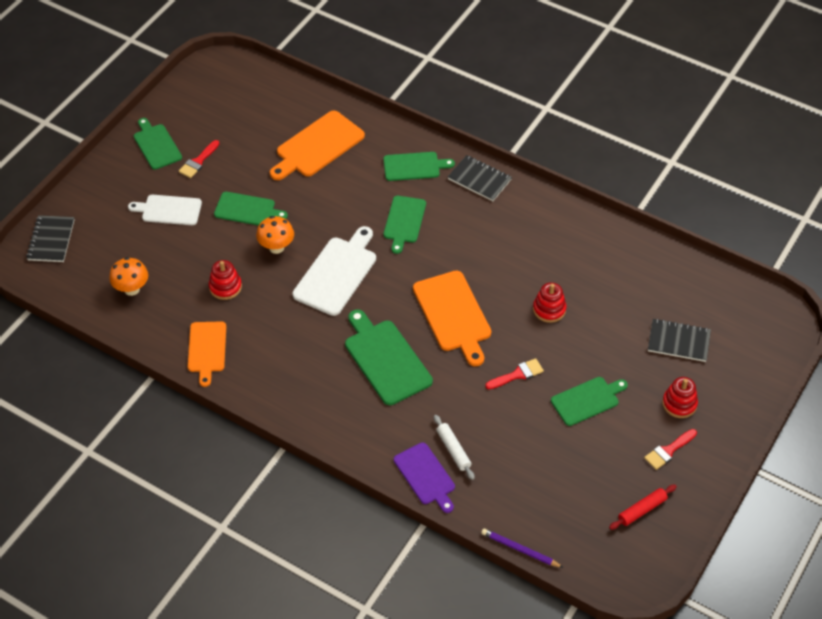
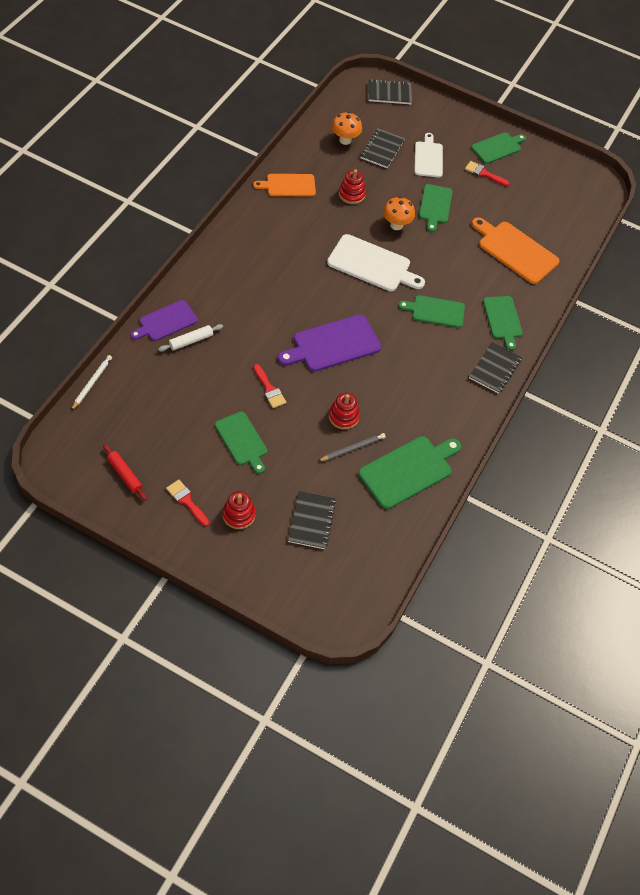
camera: 80 degrees right, 5 degrees up
green cutting board [345,309,433,405] -> green cutting board moved to [358,436,461,509]
orange cutting board [413,270,491,366] -> purple cutting board [278,314,381,372]
purple pencil [481,528,564,568] -> white pencil [71,355,112,411]
none -> grey pencil [318,433,386,461]
none -> black notebook [360,128,405,168]

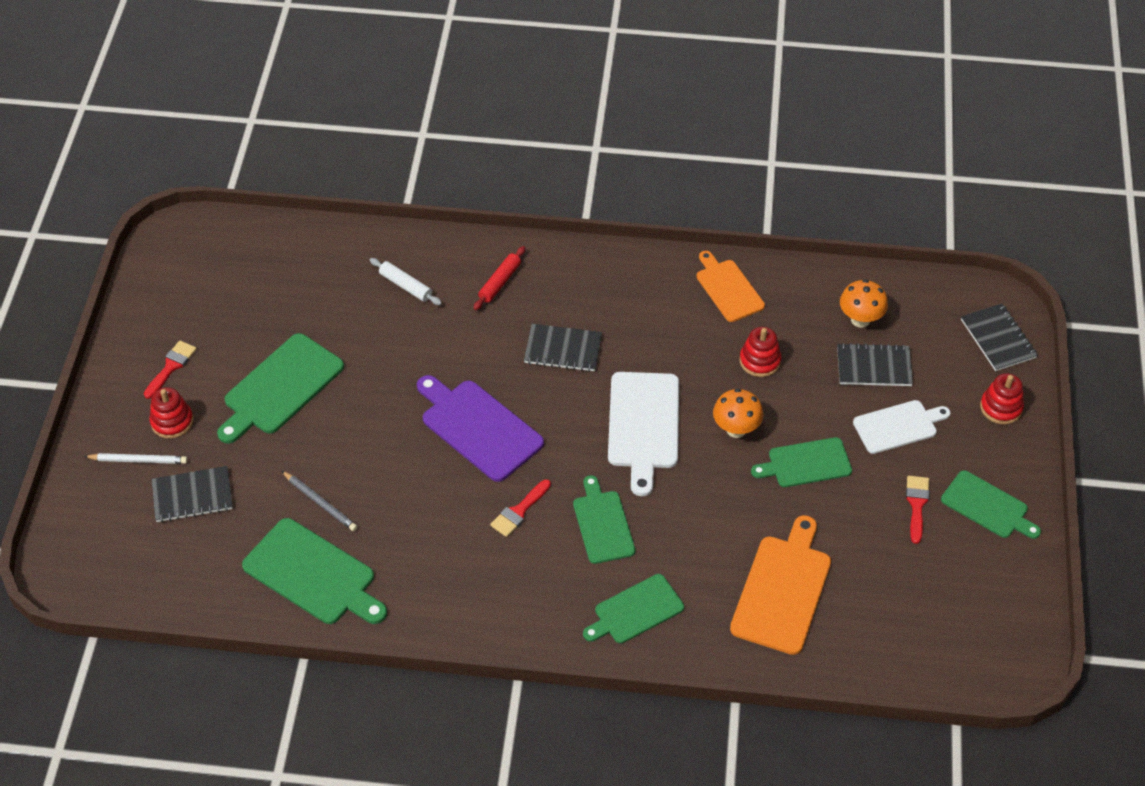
camera: 75 degrees right, 5 degrees down
white pencil [71,355,112,411] -> white pencil moved to [84,453,188,464]
red rolling pin [103,444,146,500] -> red rolling pin moved to [473,246,525,310]
purple cutting board [130,300,198,341] -> none
green cutting board [215,411,267,474] -> green cutting board [217,333,344,444], size x1.52
red brush [254,364,286,408] -> red brush moved to [490,479,551,537]
red stacking toy [329,392,360,430] -> red stacking toy moved to [980,373,1024,424]
black notebook [469,342,522,394] -> black notebook moved to [524,324,602,372]

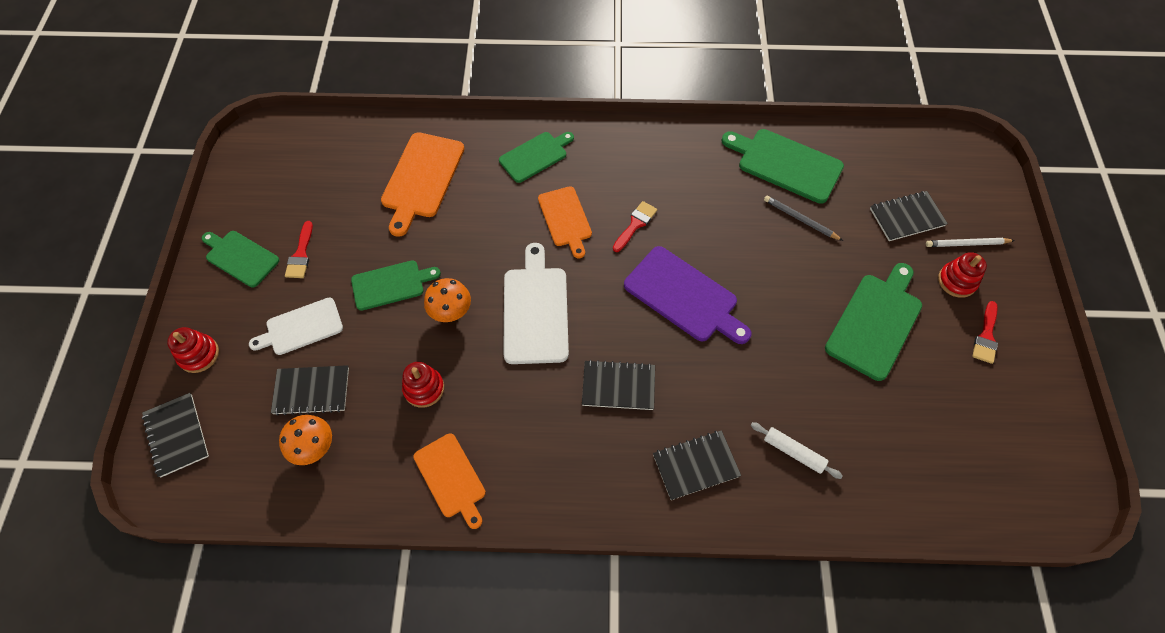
camera: 175 degrees right, 10 degrees up
red rolling pin [473,246,525,310] -> black notebook [653,430,741,500]
green cutting board [573,475,635,564] -> orange cutting board [538,186,592,259]

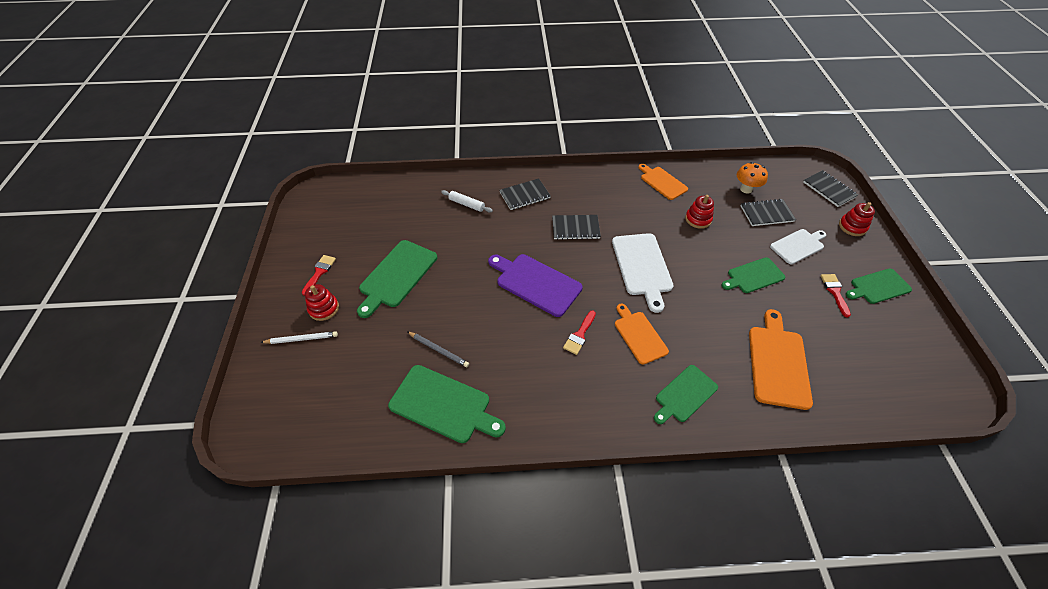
camera: 175 degrees right, 10 degrees down
green cutting board [201,231,279,288] -> green cutting board turned 135 degrees clockwise [846,268,912,304]
orange mushroom [424,278,471,322] -> none
black notebook [870,191,948,241] -> none

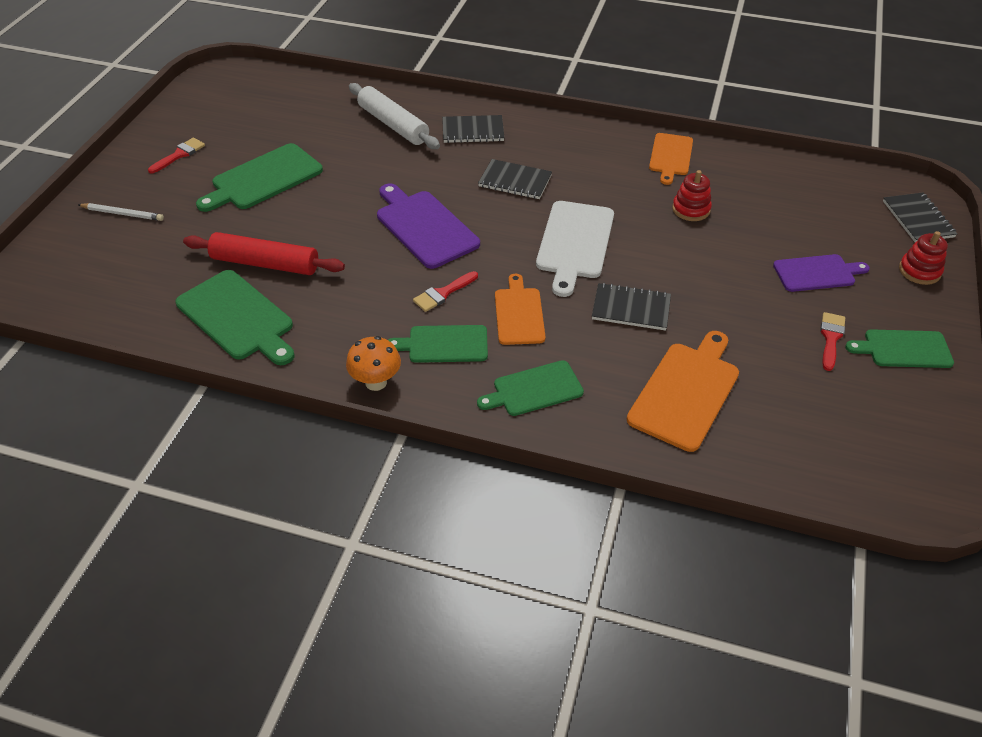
camera: 20 degrees right, 5 degrees down
red stacking toy [305,284,339,321] -> none
grey pencil [407,331,469,367] -> red rolling pin [183,232,345,275]
white rolling pin [441,190,493,212] -> white rolling pin [349,83,440,149], size x1.78
orange cutting board [638,164,688,200] -> orange cutting board turned 150 degrees counterclockwise [649,133,693,185]
green cutting board [722,257,786,293] -> green cutting board moved to [388,325,488,363]
orange mushroom [737,162,768,194] -> orange mushroom moved to [346,336,401,391]
black notebook [741,199,796,226] -> black notebook moved to [592,283,671,331]
white cutting board [770,229,826,264] -> purple cutting board [773,254,870,292]

